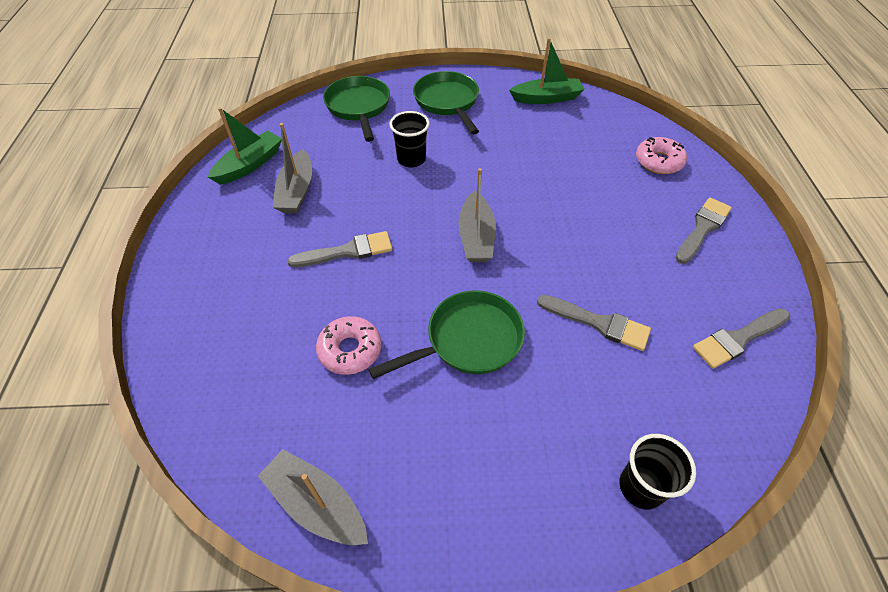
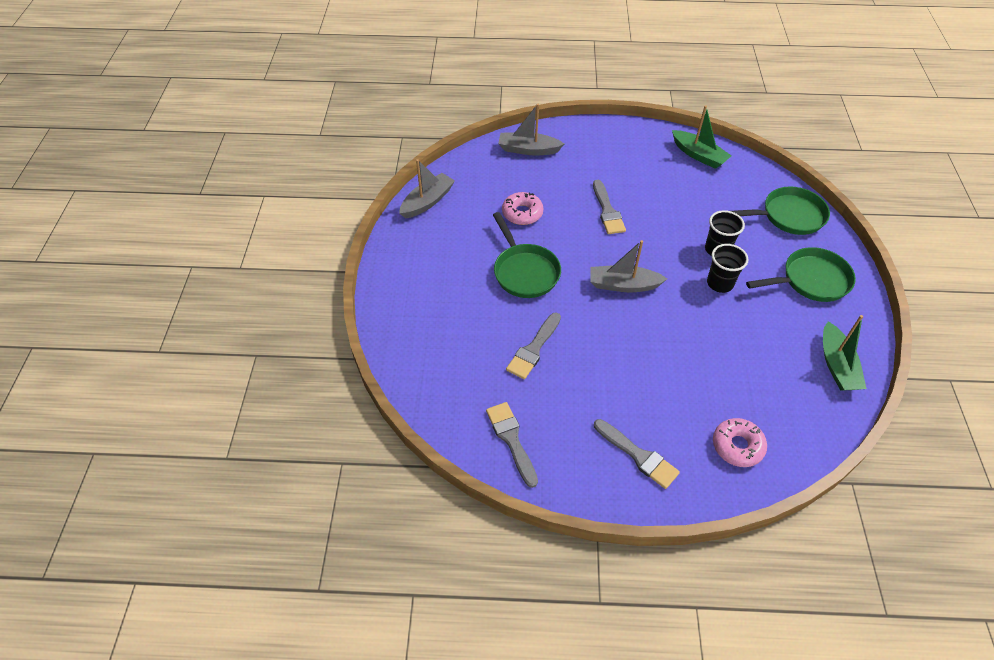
camera: 95 degrees right, 0 degrees up
grey boat [273,123,312,213] -> grey boat moved to [498,104,564,156]
black cup [619,434,696,510] -> black cup moved to [707,244,749,293]

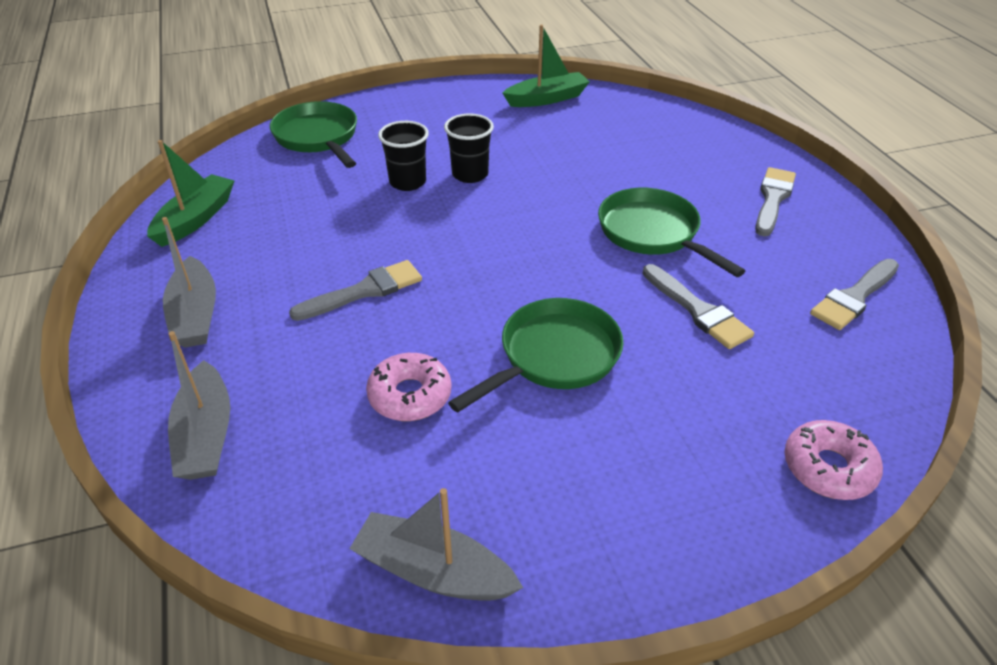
camera: 110 degrees left, 10 degrees down
grey brush [506,312,561,379] -> grey brush turned 45 degrees clockwise [642,264,754,349]
grey boat [591,240,667,292] -> grey boat moved to [162,217,216,348]
pink donut [713,418,767,467] -> pink donut moved to [785,420,883,500]
green pan [746,247,856,302] -> green pan moved to [598,188,745,277]

